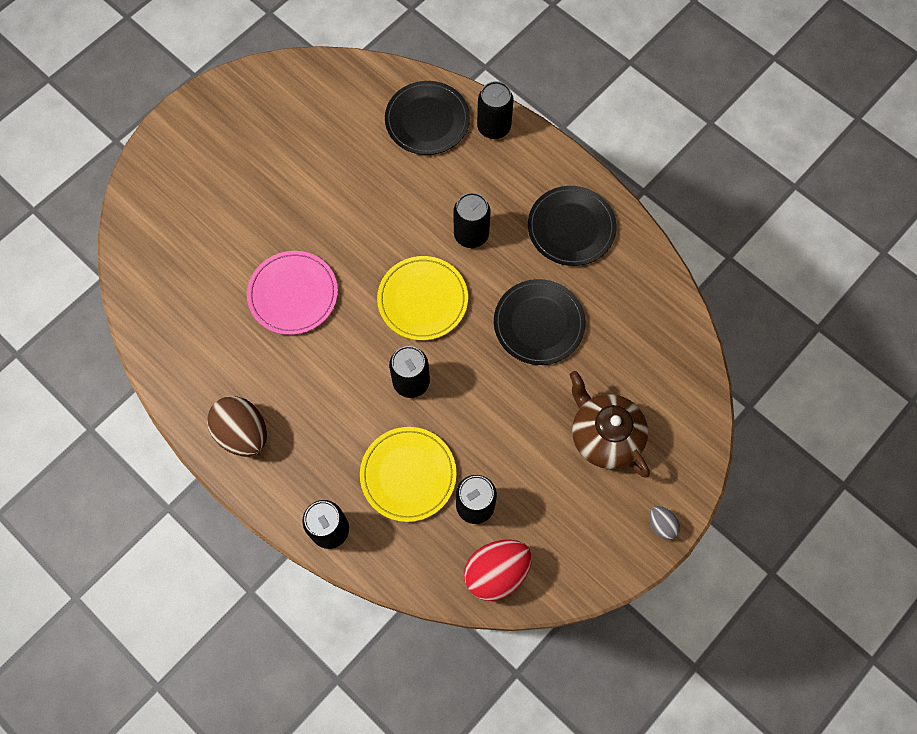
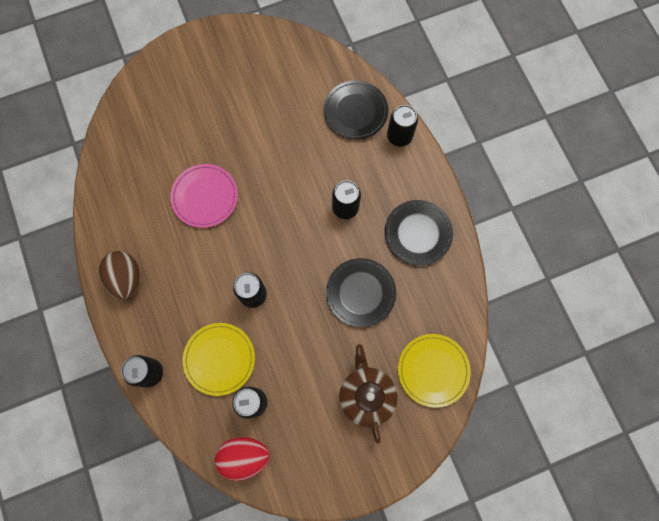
camera: 25 degrees right, 5 degrees up
yellow plate [377,256,468,340] -> yellow plate moved to [398,334,471,408]
grey egg [649,506,680,540] -> none

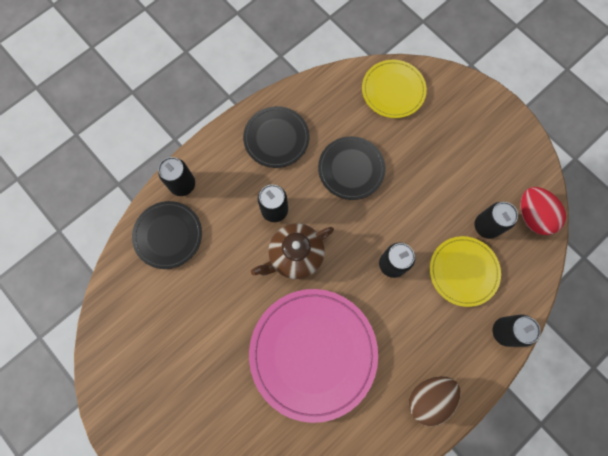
camera: 110 degrees left, 0 degrees up
pink plate [170,164,238,228] -> pink plate [249,289,378,423], size x1.73
brown teapot [339,344,398,444] -> brown teapot moved to [251,223,334,279]

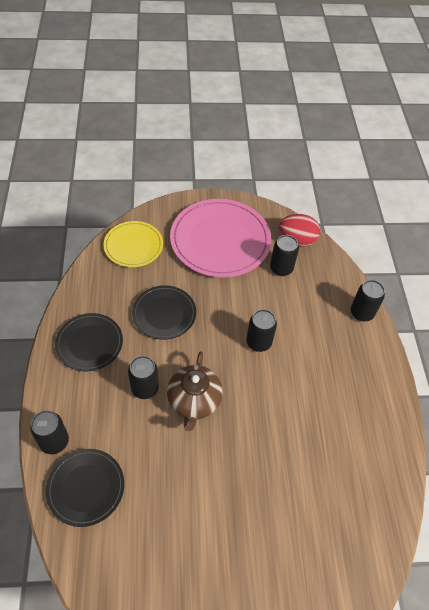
camera: 55 degrees left, 20 degrees down
pink plate [249,289,378,423] -> pink plate moved to [170,199,272,278]
brown egg [409,376,461,427] -> none
yellow plate [430,236,501,307] -> none

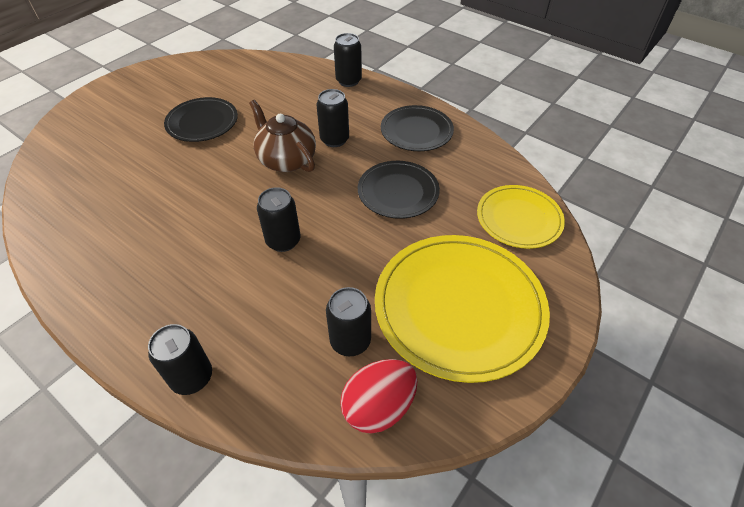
camera: 135 degrees right, 5 degrees down
black plate [46,449,124,527] -> black plate moved to [164,97,238,142]
pink plate [170,199,272,278] -> yellow plate [375,235,550,383]

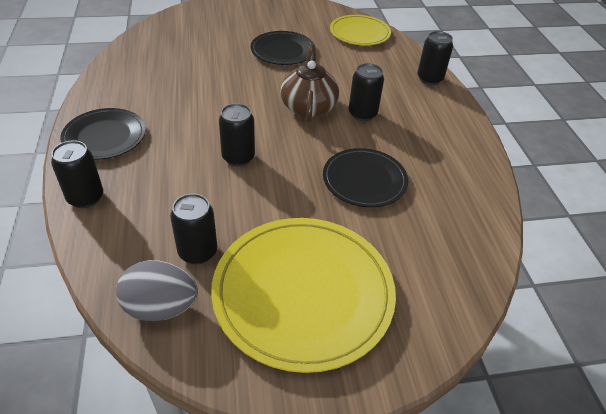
camera: 40 degrees right, 5 degrees down
red egg [340,359,417,434] -> grey egg [116,260,198,321]
black plate [381,105,454,151] -> black plate moved to [60,108,146,160]
yellow plate [477,185,565,249] -> yellow plate moved to [330,15,391,45]

